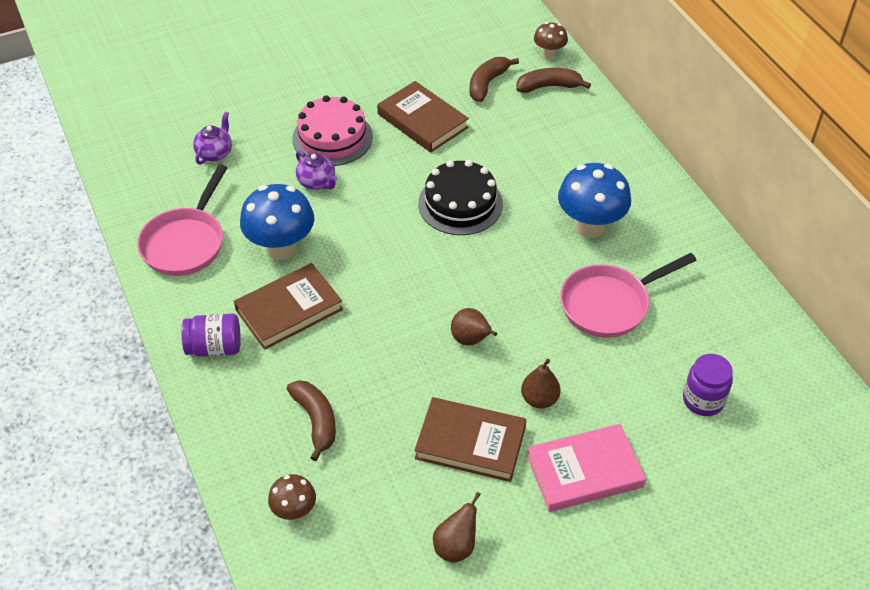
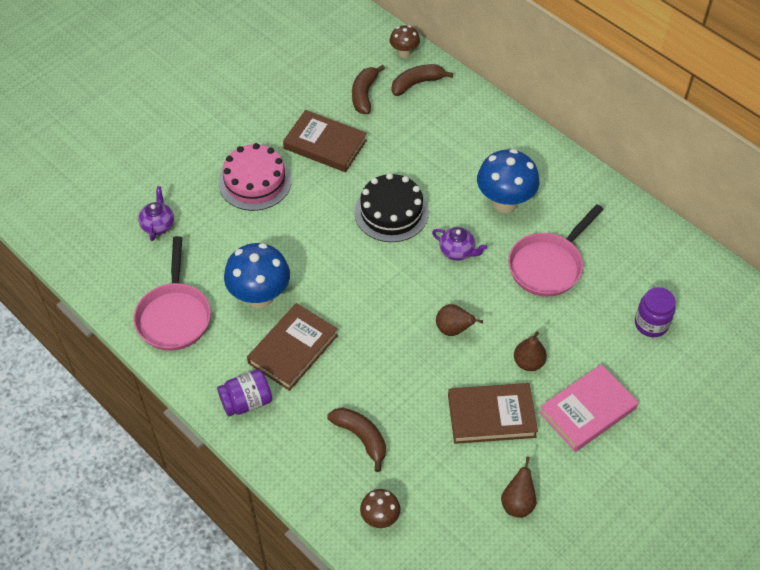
camera: 20 degrees left, 5 degrees up
purple teapot [296,151,337,190] -> purple teapot moved to [432,227,487,261]

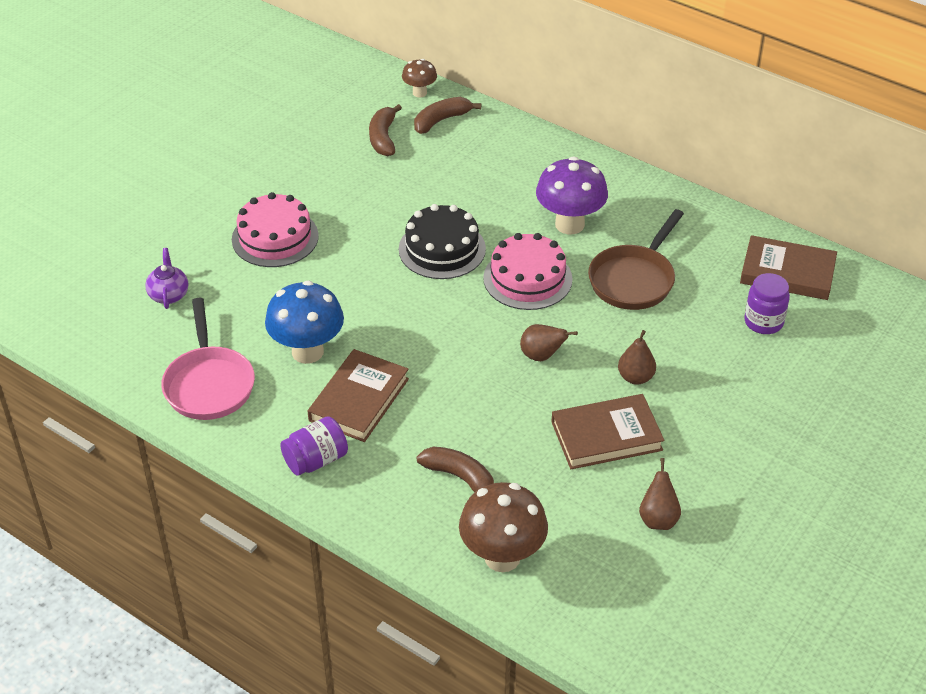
camera: 10 degrees left, 10 degrees down
brown book [283,110,367,172] -> brown book moved to [740,235,837,300]
brown mushroom [360,489,400,528] -> brown mushroom [459,482,548,572], size x1.83
purple teapot [432,227,487,261] -> pink cake [483,233,573,310]
blue mushroom [477,149,539,213] -> purple mushroom [536,157,608,234]
pink pan [508,205,604,297] -> brown pan [588,209,684,310]
pink book [539,364,639,452] -> none

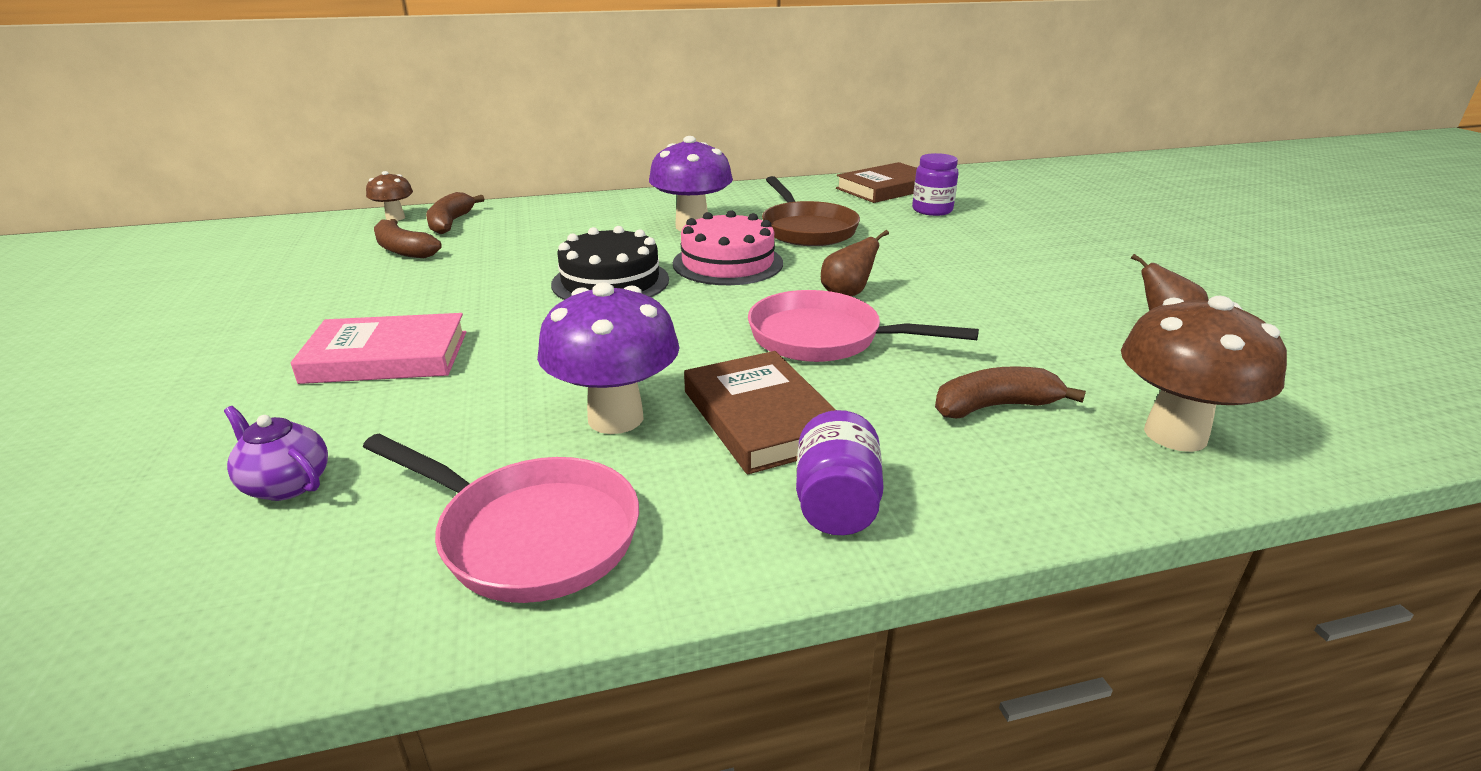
camera: 50 degrees left, 15 degrees down
pink cake [232,192,319,267] -> pink book [290,313,466,384]
blue mushroom [265,281,344,364] -> purple mushroom [537,282,679,434]
brown book [552,394,665,469] -> none
brown pear [618,330,656,385] -> none
none -> pink pan [748,290,979,362]

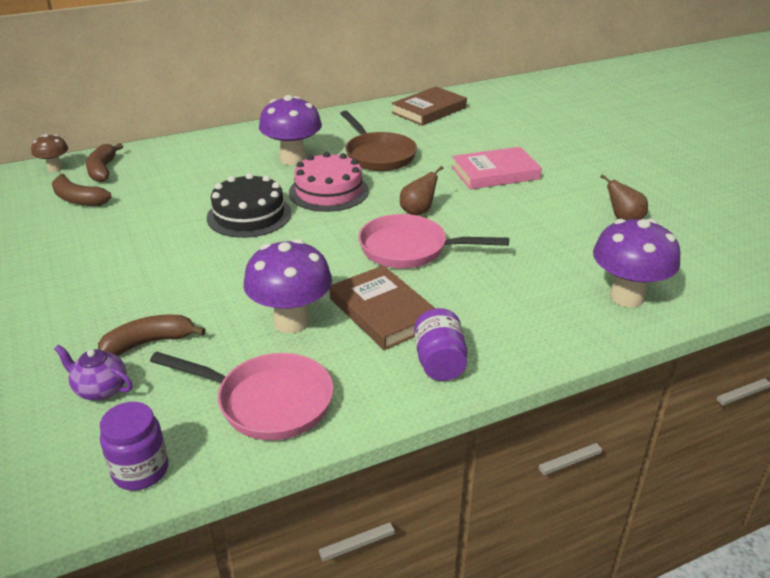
camera: 10 degrees left, 5 degrees up
pink book [290,313,466,384] -> pink book moved to [452,147,542,189]
purple jar [912,153,959,216] -> purple jar moved to [100,402,168,491]
brown banana [935,366,1086,419] -> brown banana moved to [98,315,206,356]
brown mushroom [1121,296,1287,452] -> purple mushroom [593,219,680,307]

